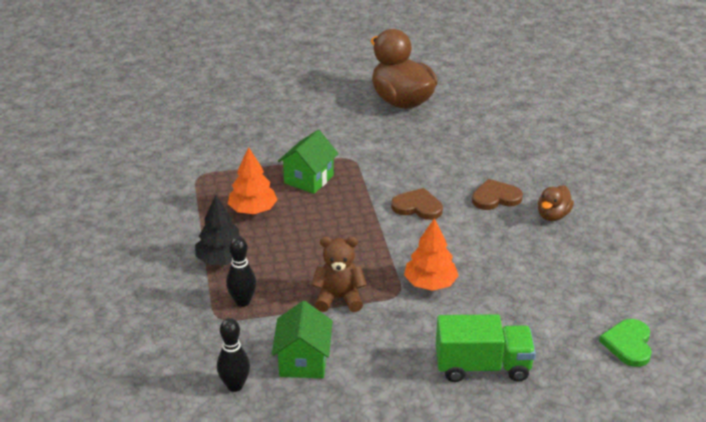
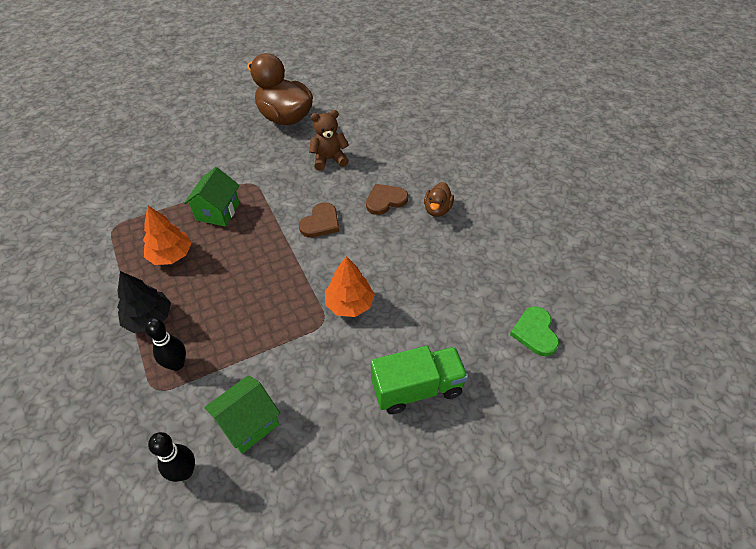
camera: 15 degrees left, 15 degrees up
green house [272,301,332,378] -> green house turned 60 degrees clockwise [204,375,280,454]
brown teddy bear [311,236,367,312] -> brown teddy bear moved to [309,110,349,171]
brown heart [391,188,443,220] -> brown heart turned 120 degrees clockwise [299,202,339,238]

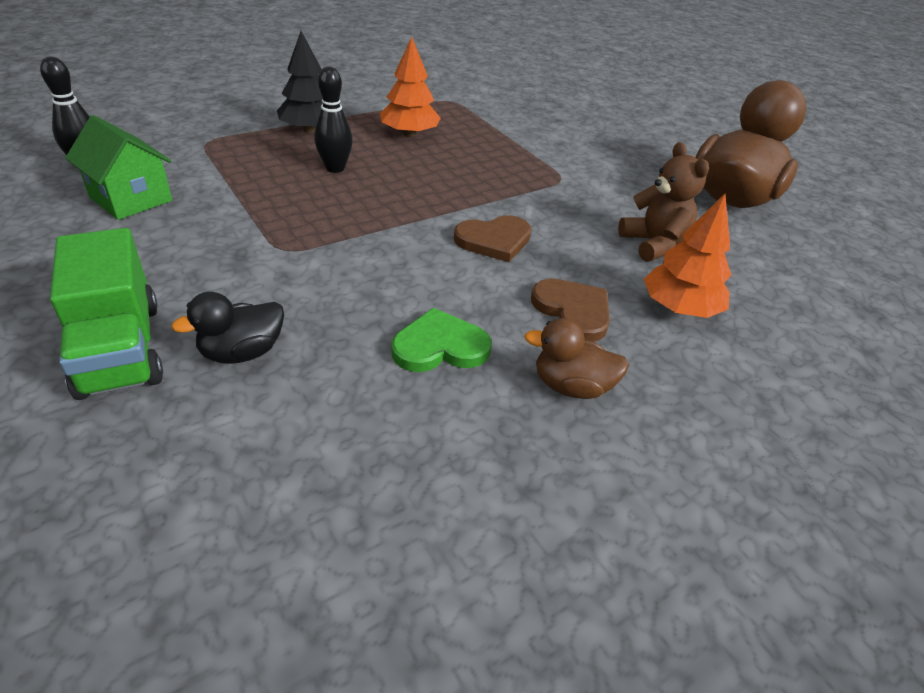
camera: 80 degrees right, 10 degrees down
black bowling pin [145,318,186,371] -> black bowling pin moved to [314,66,353,173]
green house [184,167,240,227] -> none
brown heart [299,202,339,238] -> brown heart turned 45 degrees counterclockwise [454,215,531,262]
orange tree [325,256,375,317] -> orange tree moved to [644,194,731,318]
green heart [510,307,559,356] -> green heart moved to [391,308,491,372]
none -> black duck [171,292,284,364]

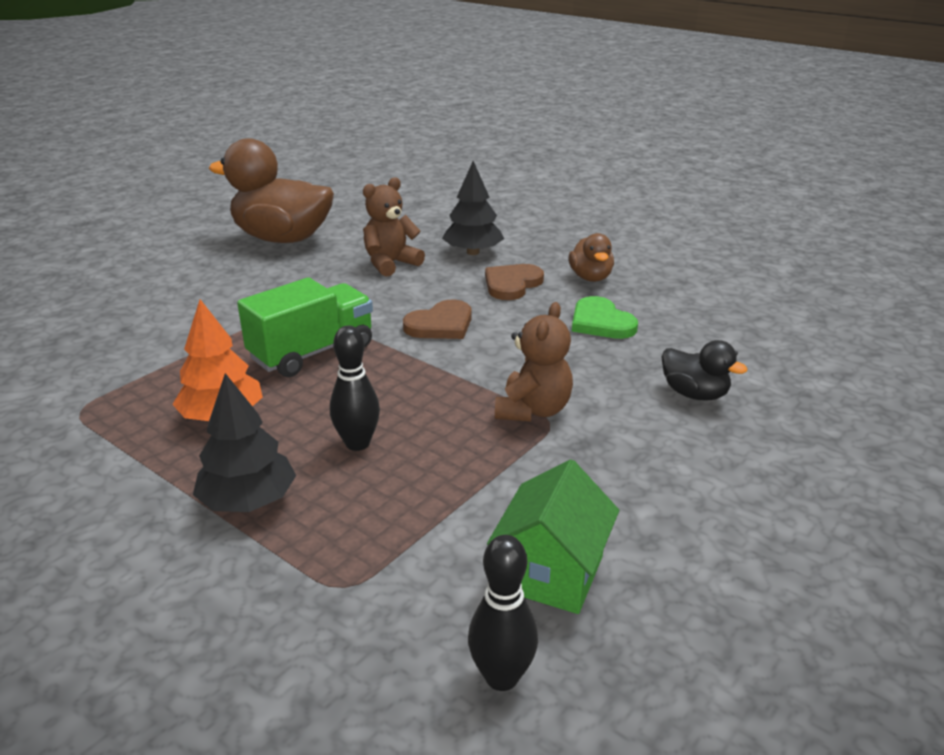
camera: 105 degrees left, 10 degrees down
green truck [50,228,163,400] -> green truck moved to [237,277,373,377]
brown heart [454,215,531,262] -> brown heart turned 90 degrees clockwise [403,300,472,339]
orange tree [644,194,731,318] -> black tree [442,161,504,255]
none -> brown teddy bear [495,302,573,422]

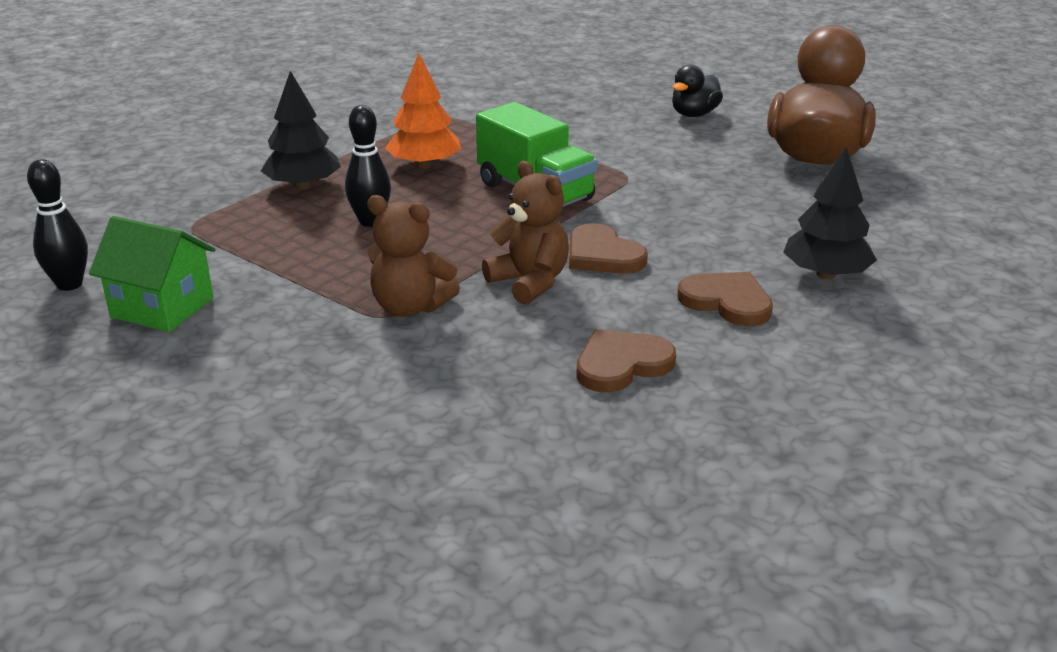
camera: 90 degrees right, 0 degrees up
brown teddy bear [363,177,425,276] -> brown teddy bear moved to [482,161,569,304]
brown duck [569,233,614,282] -> none
green heart [572,296,638,339] -> brown heart [576,329,676,392]
black duck [662,340,747,400] -> black duck moved to [672,64,723,117]

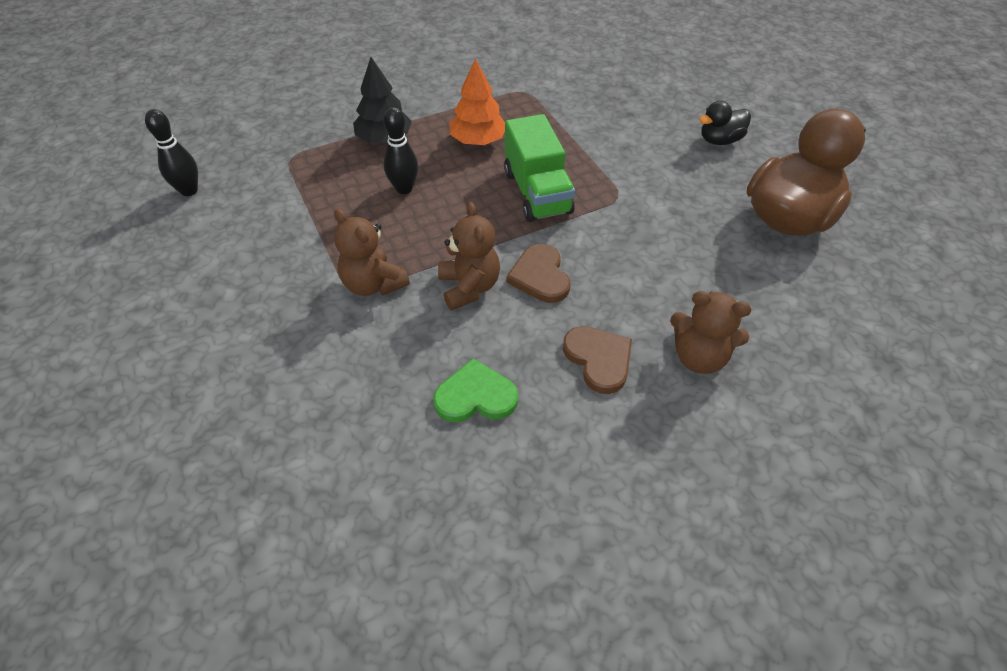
camera: 25 degrees right, 20 degrees up
green house [89,216,215,332] -> none
brown heart [576,329,676,392] -> green heart [433,358,518,423]
black tree [783,147,877,279] -> brown teddy bear [670,291,752,374]

